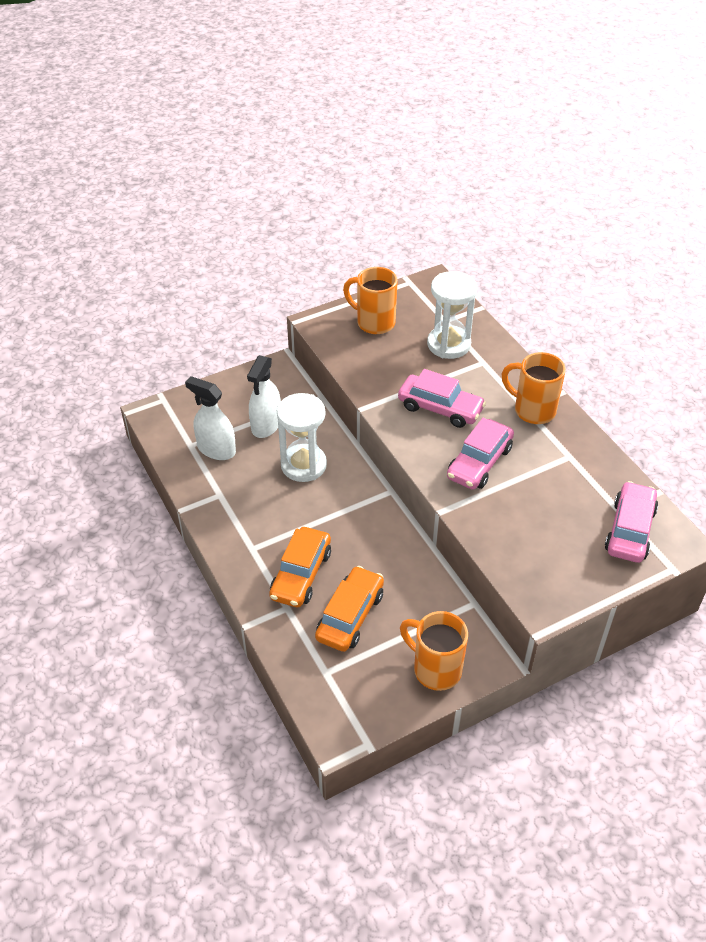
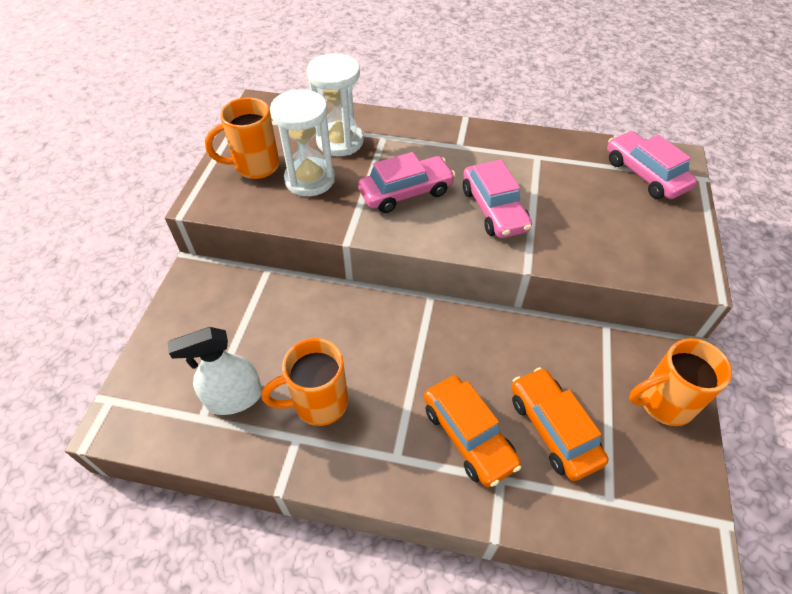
camera: 50 degrees left, 5 degrees up
white spray bottle [247,355,281,438] -> none
white hourglass [277,393,327,482] -> white hourglass moved to [270,89,335,196]
orange mug [502,352,566,424] -> orange mug moved to [261,338,348,426]

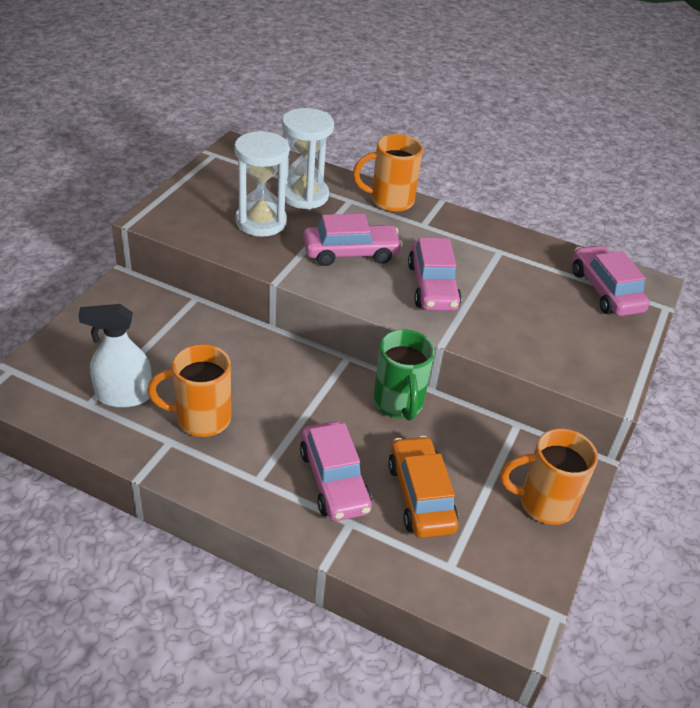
camera: 10 degrees right, 10 degrees down
orange mug [205,98,280,179] -> orange mug moved to [353,134,423,212]
orange car [424,376,521,487] -> pink car [300,422,372,521]
none -> green mug [373,329,435,421]

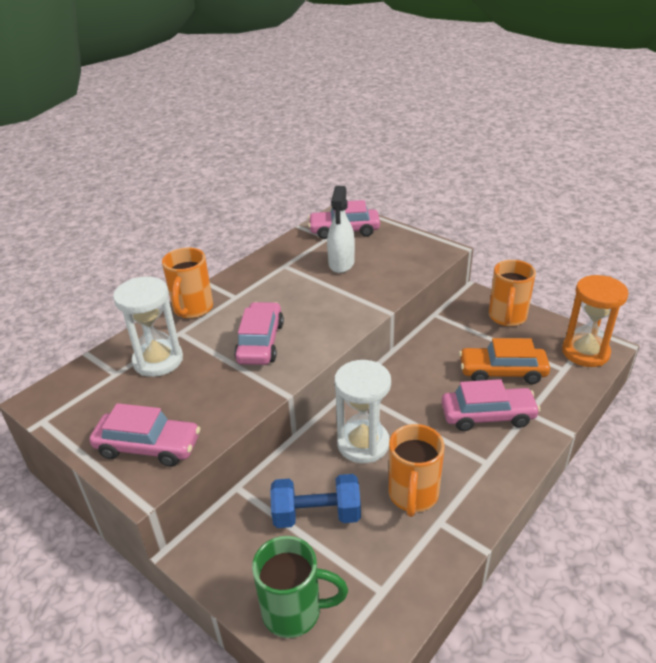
camera: 70 degrees left, 5 degrees down
white spray bottle [78,304,152,408] -> white spray bottle moved to [327,186,355,273]
white hourglass [234,131,289,237] -> white hourglass moved to [334,360,391,463]
green mug [373,329,435,421] -> green mug moved to [252,536,348,638]
pink car [408,237,462,311] -> pink car moved to [89,403,200,467]
none -> blue dumbbell [270,474,361,528]
none -> orange hourglass [562,275,629,367]

